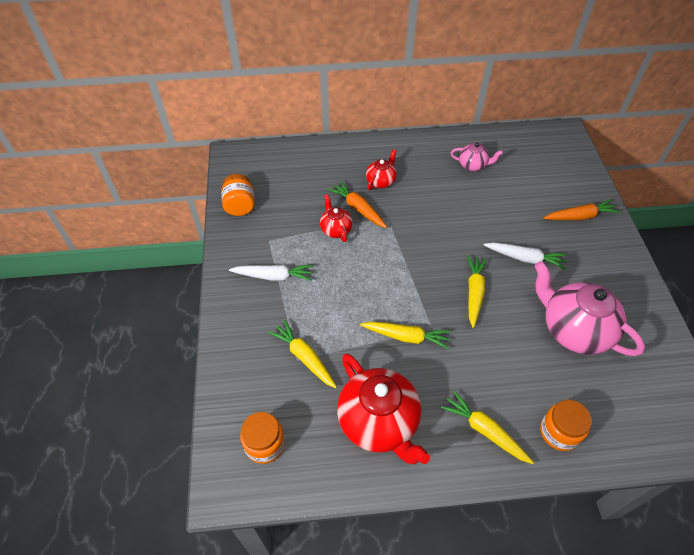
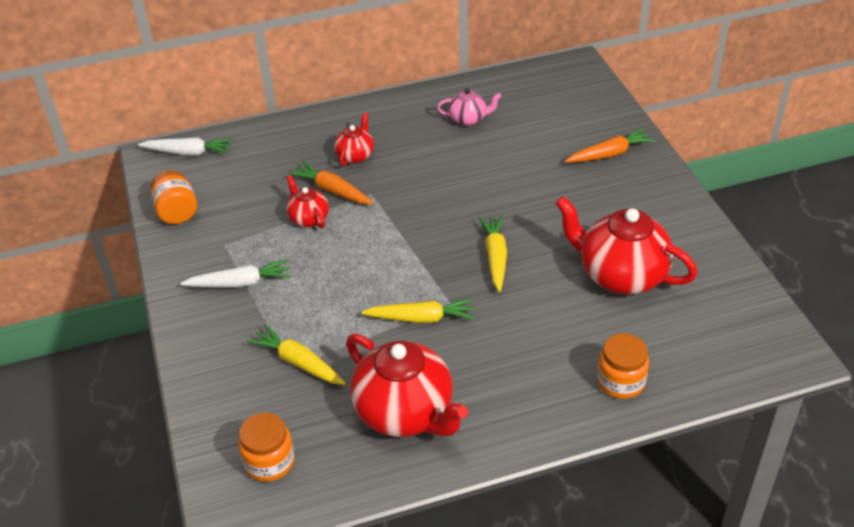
camera: 10 degrees left, 10 degrees down
yellow carrot [441,391,534,464] -> none
white carrot [484,242,567,270] -> white carrot moved to [138,137,233,155]
pink teapot [534,261,645,356] -> red teapot [555,196,698,294]

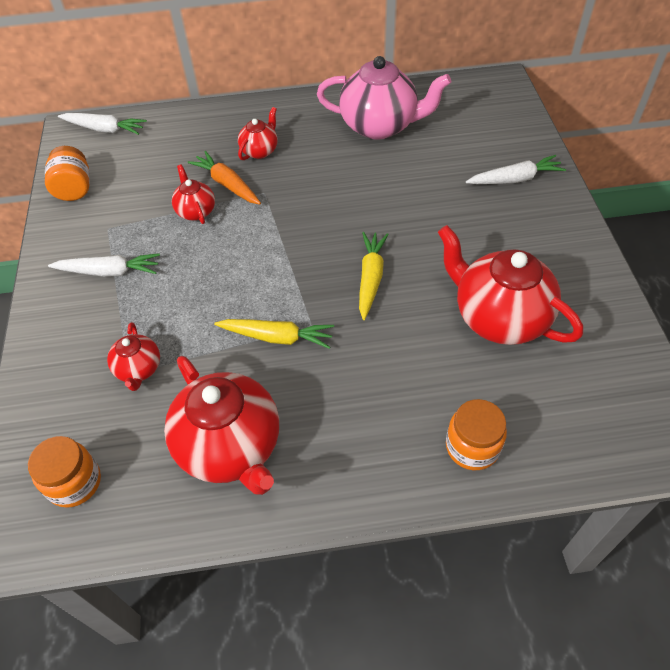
camera: 10 degrees right, 10 degrees up
yellow carrot [247,324,346,385] -> red teapot [107,322,160,391]
pink teapot [437,88,502,126] -> pink teapot [317,56,451,139], size x1.99
orange carrot [565,128,655,163] -> white carrot [466,155,566,184]

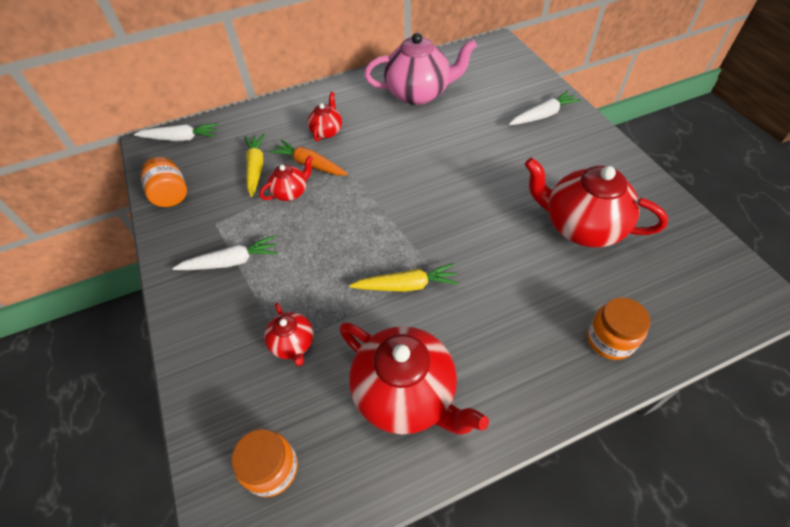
camera: 15 degrees left, 0 degrees up
red teapot [172,164,215,224] -> red teapot turned 90 degrees clockwise [260,155,313,201]
yellow carrot [359,232,389,320] -> yellow carrot moved to [244,134,265,197]

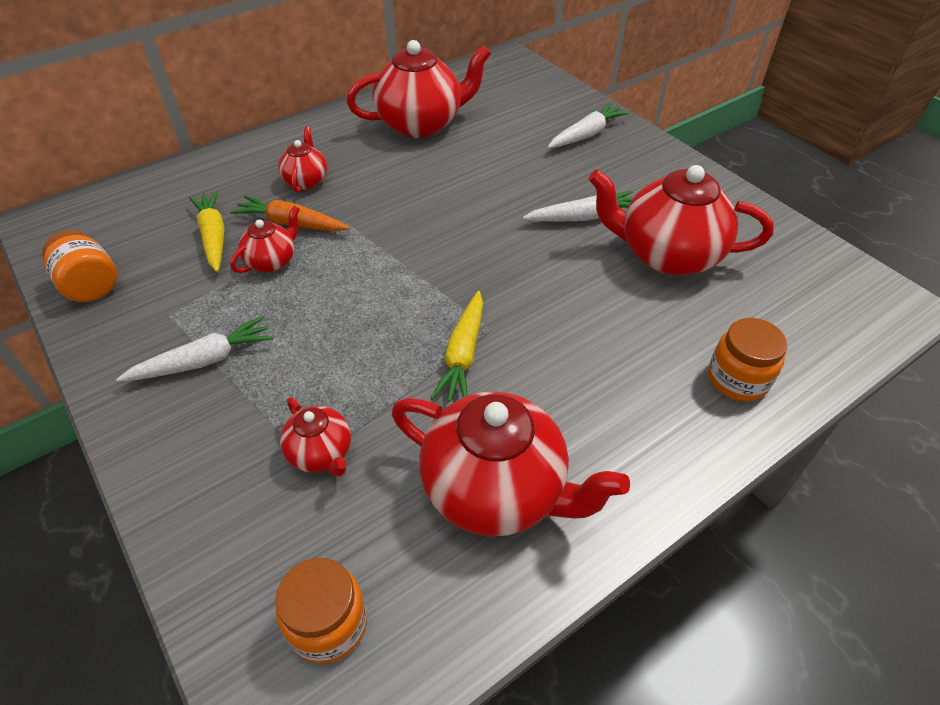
camera: 15 degrees left, 5 degrees down
white carrot [134,123,218,141] -> white carrot moved to [523,190,634,222]
yellow carrot [349,263,459,292] -> yellow carrot turned 120 degrees clockwise [431,291,483,402]
pink teapot [364,33,477,105] -> red teapot [347,40,492,138]

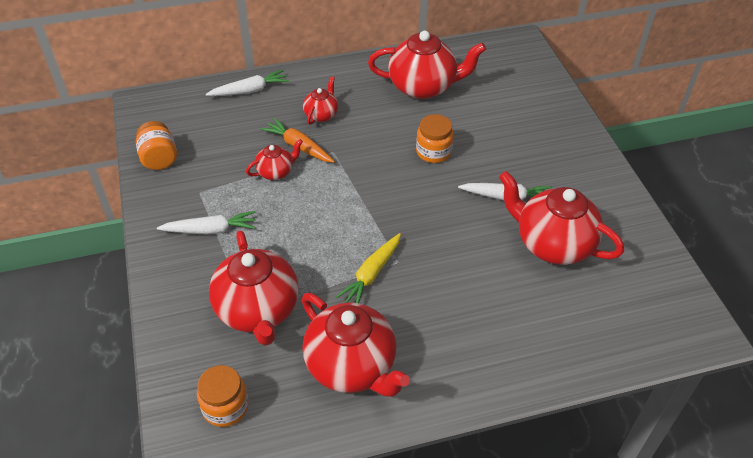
camera: 20 degrees right, 0 degrees up
yellow carrot [189,191,225,272] -> none
red teapot [280,397,351,476] -> red teapot [209,231,299,346], size x1.99
white carrot [548,103,629,148] -> white carrot moved to [206,70,289,96]
orange jar [708,318,788,402] -> orange jar moved to [416,114,454,163]

